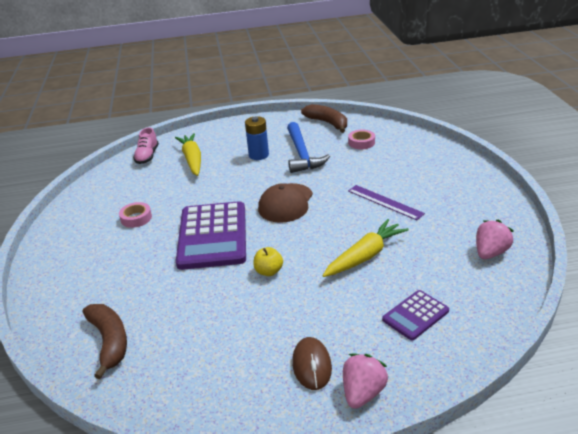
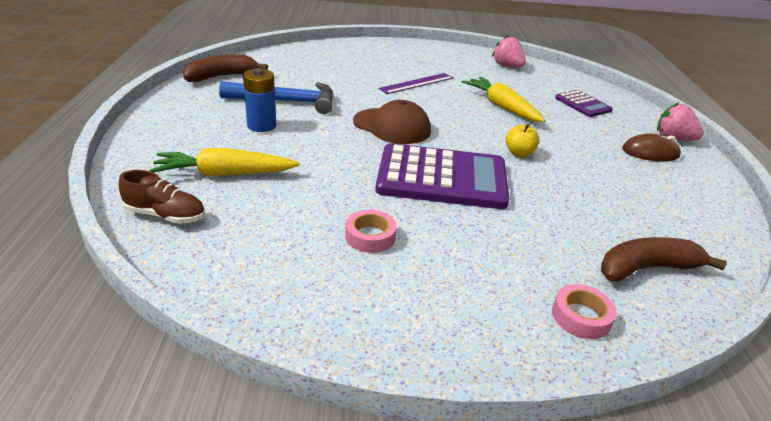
camera: 85 degrees left, 0 degrees up
pink shoe [133,127,159,164] -> brown shoe [119,170,205,224]
pink tape [348,130,375,149] -> pink tape moved to [552,284,617,339]

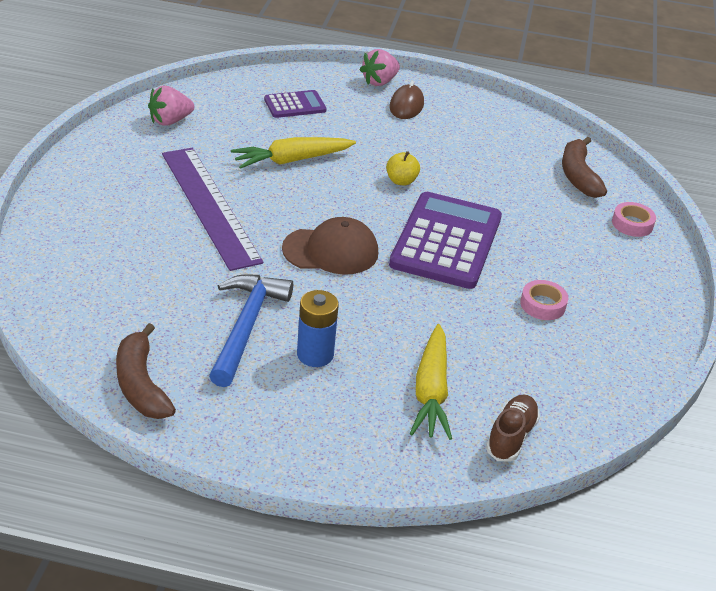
camera: 80 degrees left, 5 degrees up
brown cap [353,100,431,144] -> brown cap turned 45 degrees clockwise [282,217,378,275]
purple ruler [379,73,454,94] -> purple ruler [162,148,263,271], size x1.79

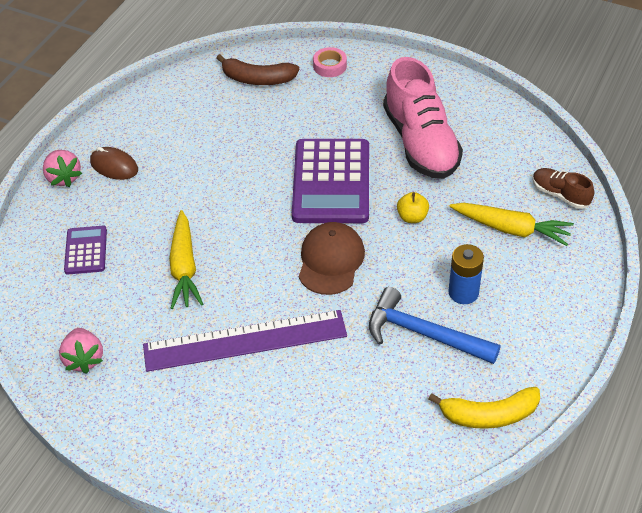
camera: 70 degrees left, 10 degrees up
brown banana [116,323,176,419] -> yellow banana [428,387,540,429]
yellow apple [386,151,420,186] -> yellow apple moved to [397,192,429,223]
purple calculator [389,192,502,289] -> purple calculator turned 120 degrees counterclockwise [292,139,369,223]
pink tape [520,280,568,320] -> pink shoe [383,57,463,179]

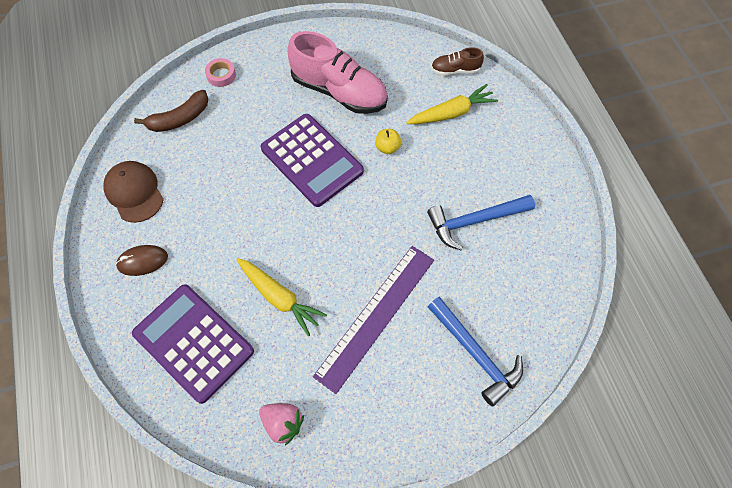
camera: 45 degrees left, 15 degrees up
pink strawberry [43,150,82,187] -> none
purple calculator [64,226,107,274] -> purple calculator [132,284,254,404], size x1.99
brown cap [299,222,365,295] -> brown cap moved to [103,161,164,223]
yellow banana [428,387,540,429] -> none
blue battery [448,244,484,304] -> none
none -> blue hammer [428,297,523,407]

